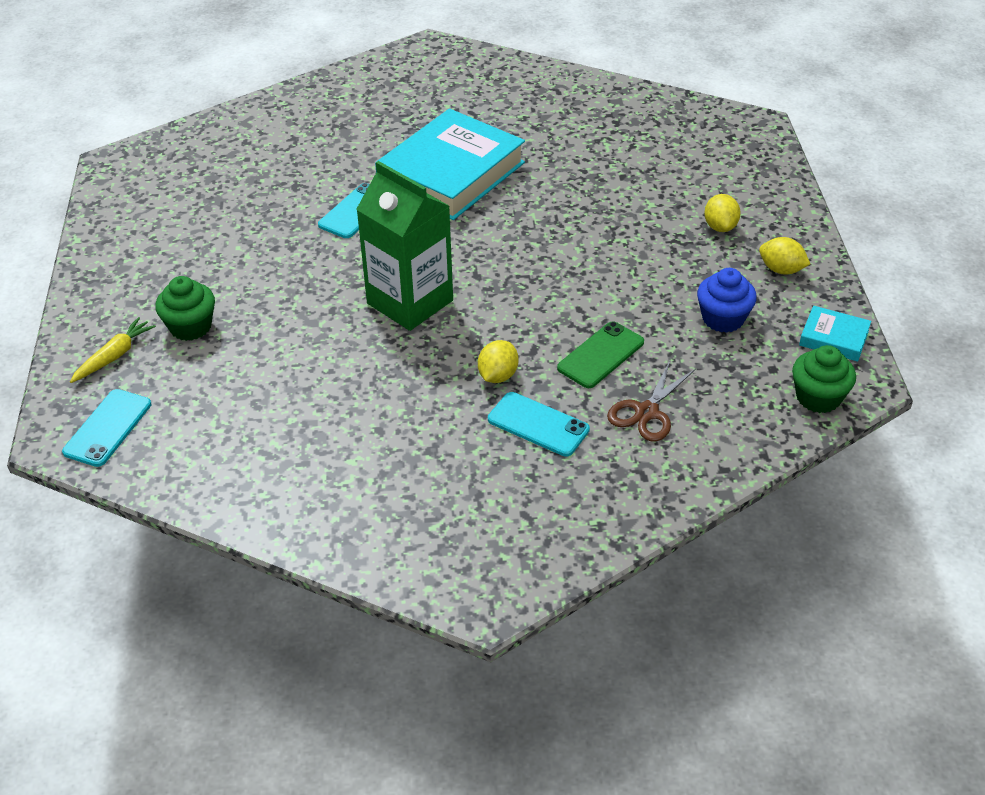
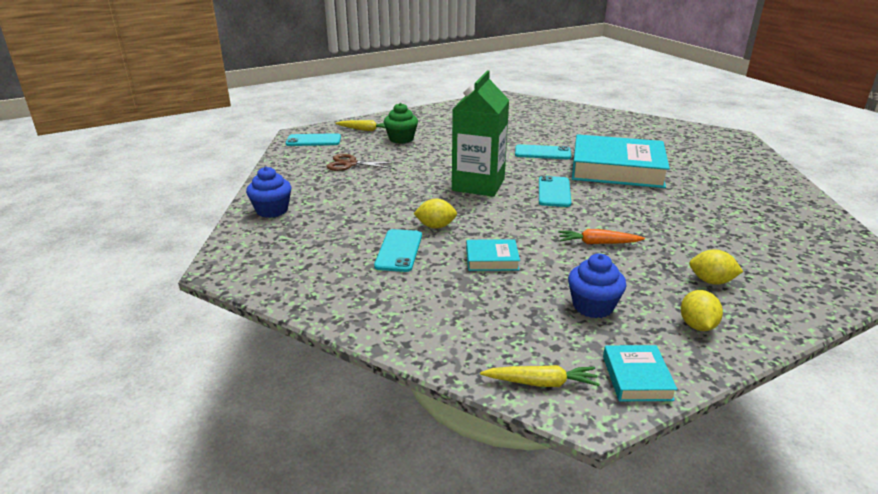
camera: 65 degrees right, 15 degrees down
green phone [557,321,644,388] -> turquoise book [466,239,520,271]
brown scissors [607,360,696,442] -> brown scissors moved to [326,154,398,171]
yellow lemon [704,194,741,232] -> yellow lemon turned 45 degrees clockwise [689,249,743,285]
green cupcake [792,345,856,413] -> yellow carrot [480,365,600,387]
none -> blue cupcake [246,167,292,218]
none -> turquoise phone [539,175,571,207]
none -> orange carrot [558,229,645,244]

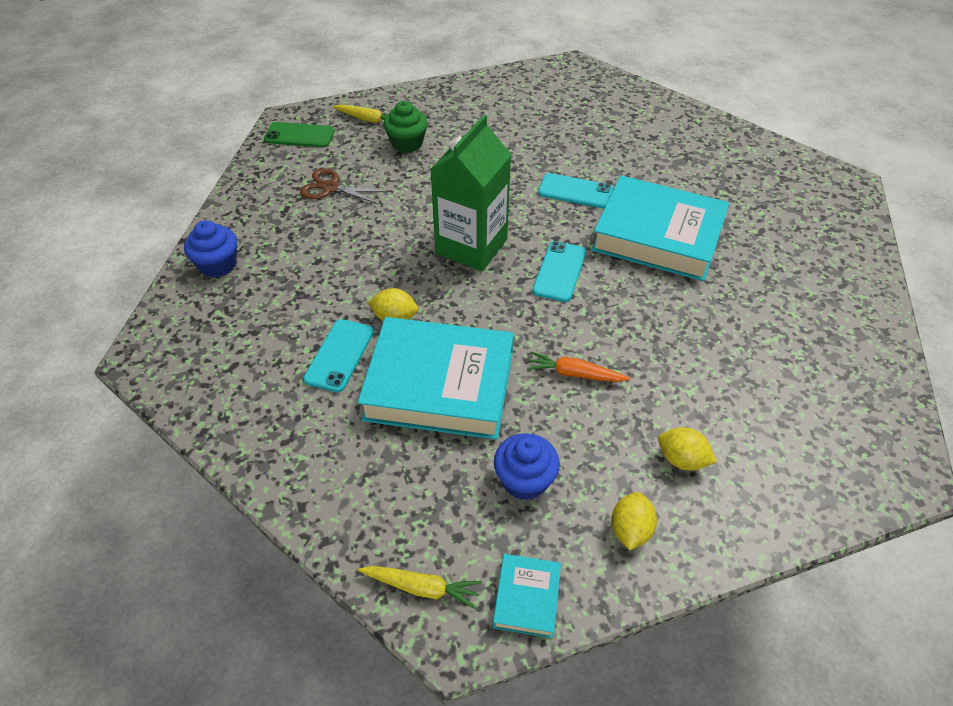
camera: 10 degrees right, 20 degrees up
turquoise phone [286,133,341,146] -> green phone [264,122,335,147]
turquoise book [466,239,520,271] -> turquoise book [358,317,514,440], size x2.29

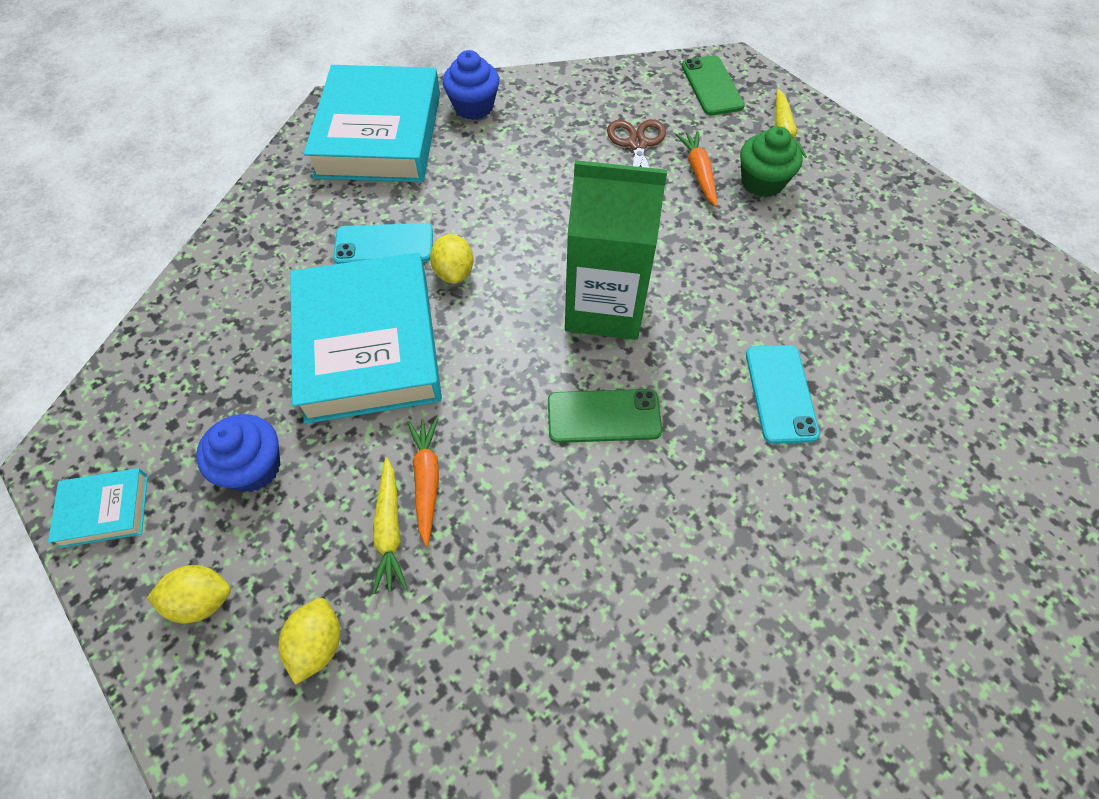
camera: 70 degrees right, 10 degrees up
yellow carrot [358,566,482,610] -> yellow carrot moved to [373,457,407,594]
turquoise phone [532,241,586,302] -> green phone [548,389,662,443]
turquoise book [591,175,729,281] -> turquoise book moved to [304,65,440,182]
none -> orange carrot [676,131,718,207]

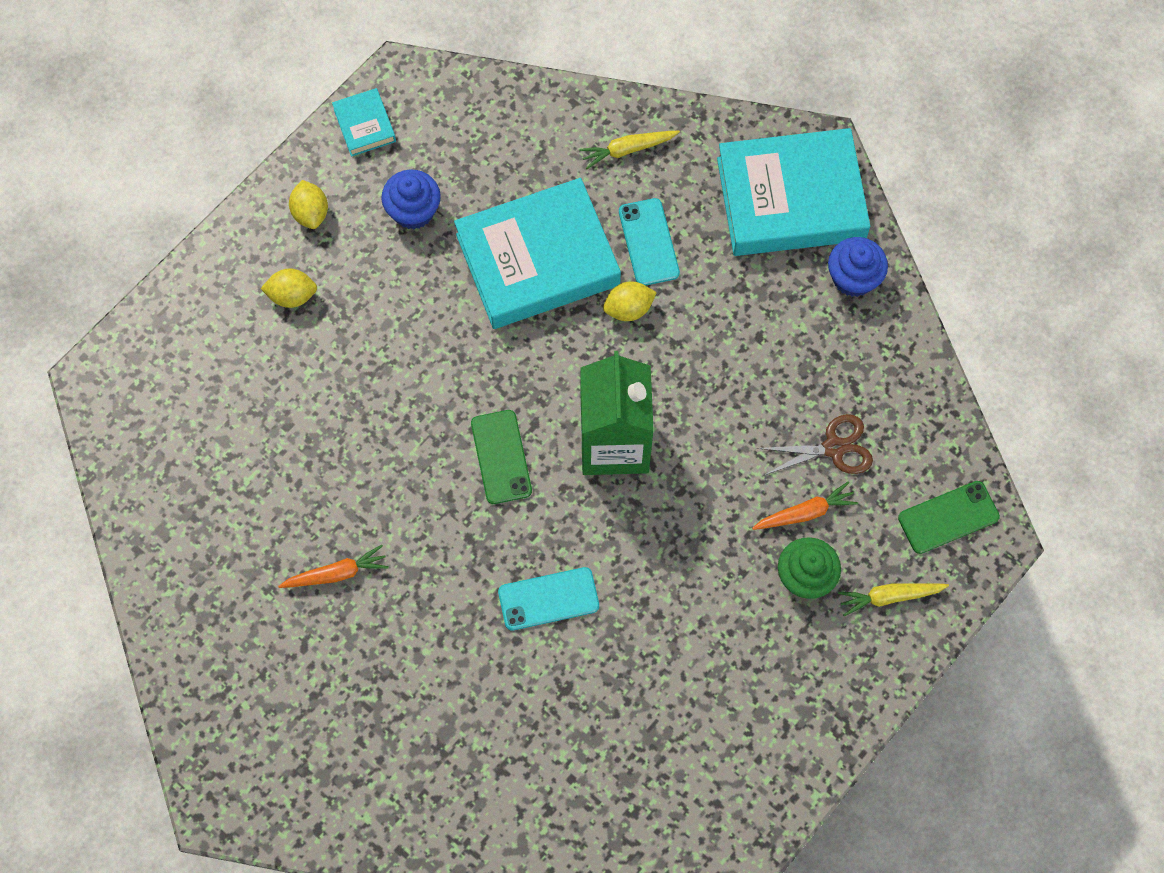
camera: 80 degrees right, 10 degrees up
yellow carrot [373,457,407,594] -> yellow carrot moved to [579,131,680,169]
orange carrot [407,418,439,546] -> orange carrot moved to [278,545,389,588]

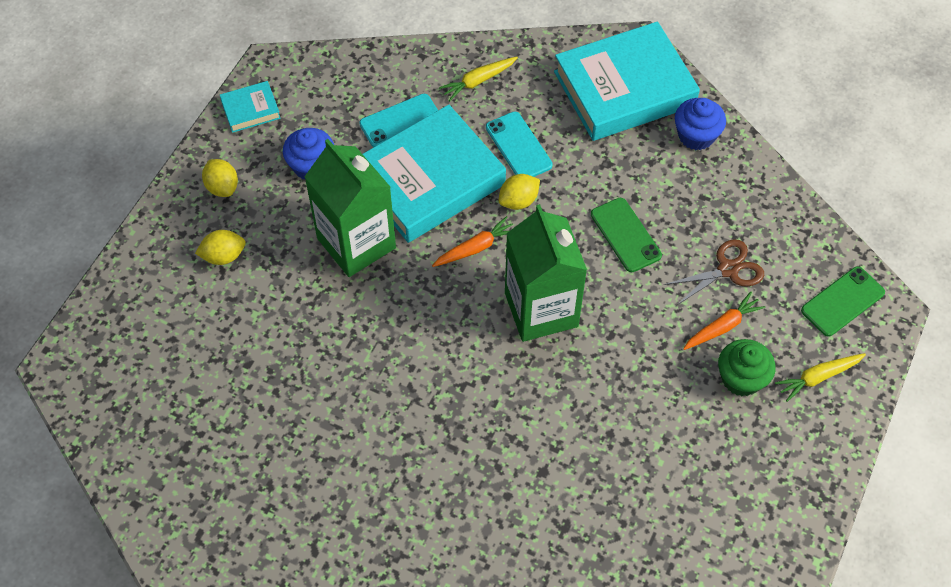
camera: 15 degrees left, 10 degrees down
orange carrot [278,545,389,588] -> orange carrot moved to [432,216,513,267]
turquoise book [332,88,396,157] -> turquoise book turned 75 degrees counterclockwise [220,81,281,133]
green phone [471,410,532,504] -> green phone moved to [591,198,662,272]
turquoise phone [498,567,599,631] -> turquoise phone moved to [359,94,438,147]
none -> green carton [304,139,396,277]

